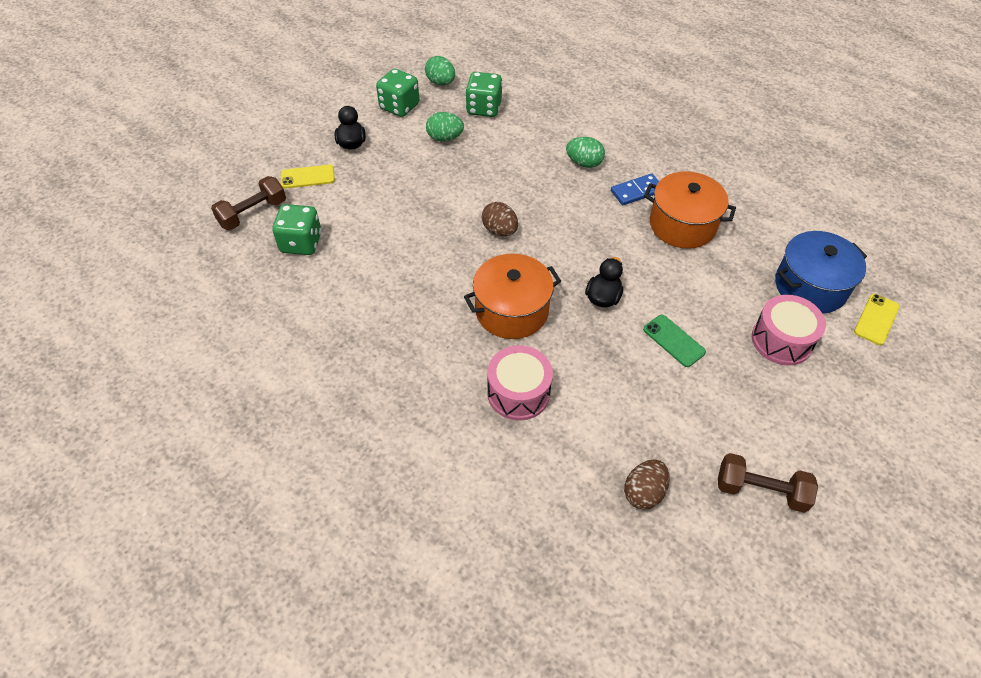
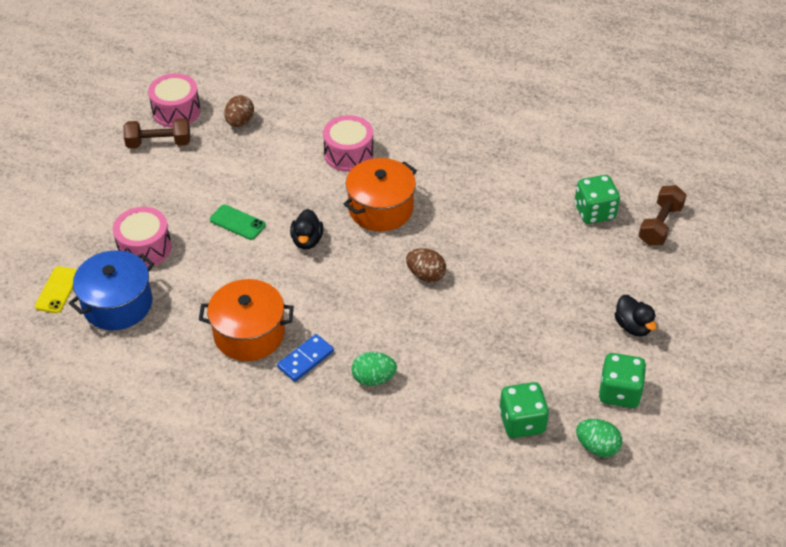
camera: 160 degrees right, 5 degrees down
yellow phone [281,165,335,189] -> none
green egg [426,112,464,141] -> none
none -> pink drum [148,73,201,128]

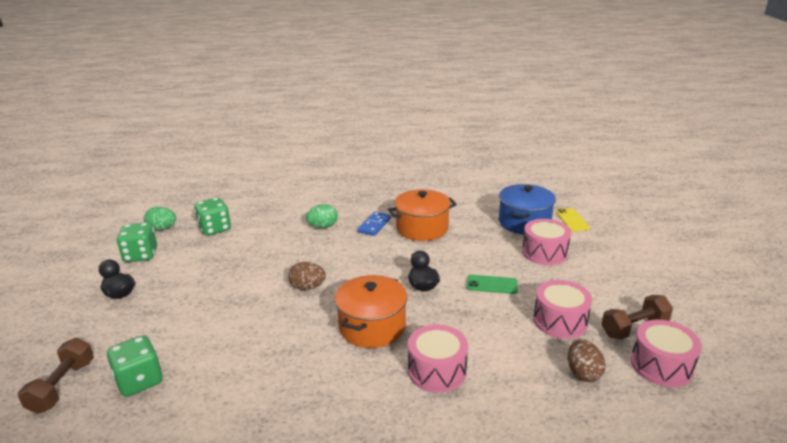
camera: 160 degrees right, 20 degrees down
none -> pink drum [533,280,592,339]

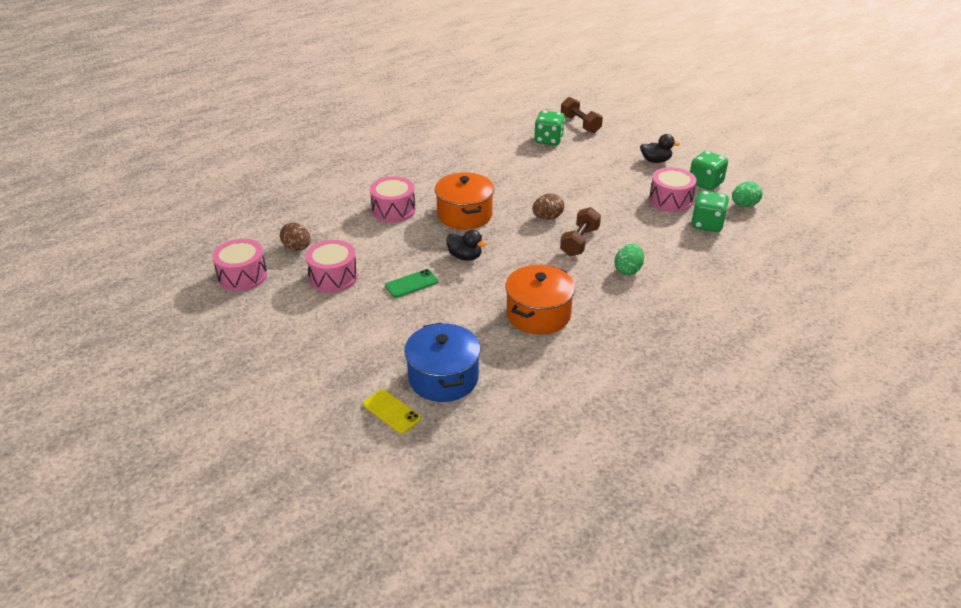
camera: 140 degrees right, 10 degrees up
blue domino [358,212,391,236] -> none
pink drum [522,219,571,265] -> pink drum moved to [649,167,697,212]
brown dumbbell [601,295,673,340] -> brown dumbbell moved to [560,207,601,256]

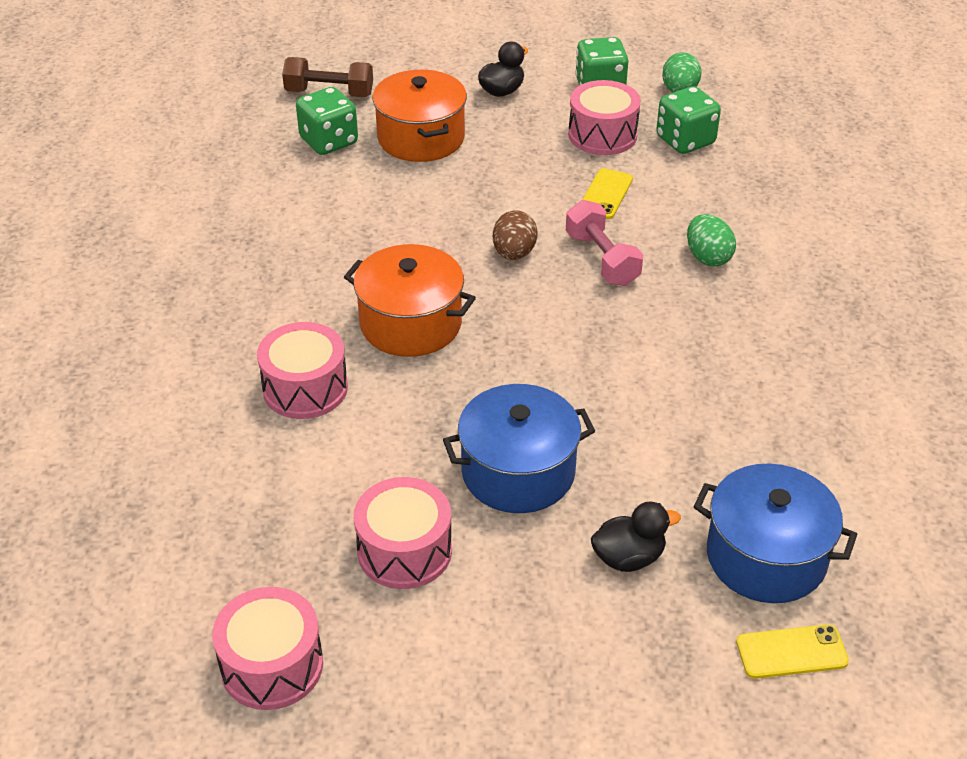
camera: 50 degrees left, 5 degrees up
brown egg [280,223,310,251] -> none
green phone [385,269,438,298] -> blue pot [443,384,595,513]
black duck [446,230,486,261] -> black duck moved to [591,502,681,572]
orange pot [505,265,575,335] -> orange pot moved to [373,70,467,162]
brown dumbbell [560,207,601,256] -> pink dumbbell [566,200,643,286]
none -> yellow phone [582,168,633,219]

